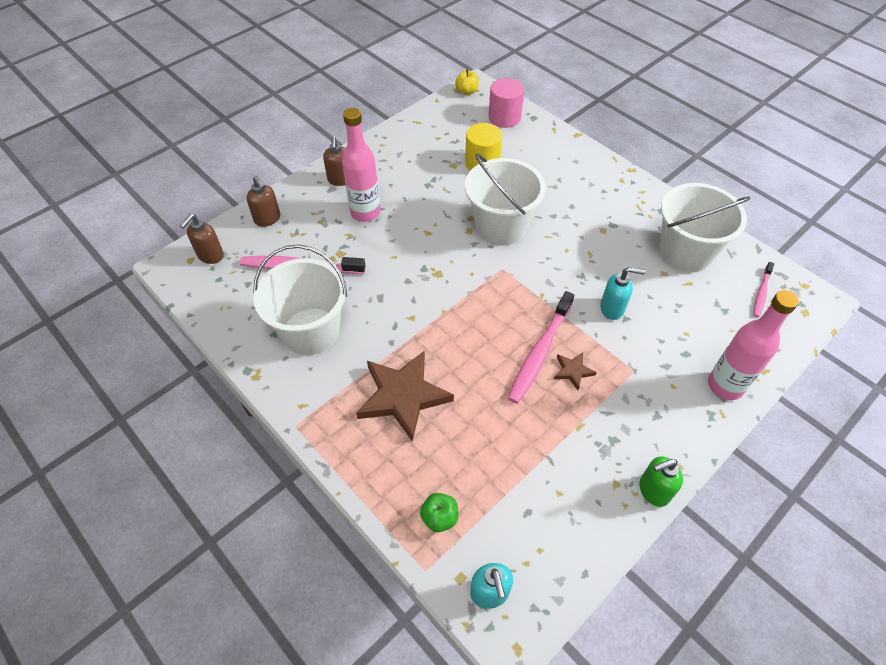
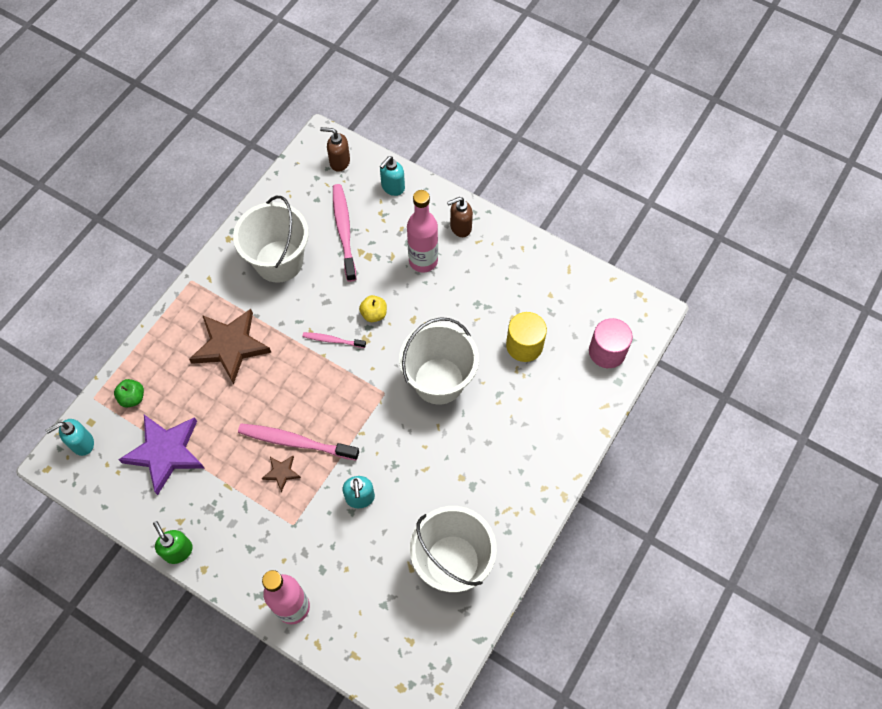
camera: 75 degrees right, 10 degrees up
brown soap dispenser [247,176,280,227] -> turquoise soap dispenser [380,156,405,196]
yellow apple [455,70,479,95] -> yellow apple moved to [359,295,387,322]
pink toothbrush [753,262,774,317] -> pink toothbrush moved to [302,332,366,348]
none -> purple star [118,415,204,495]

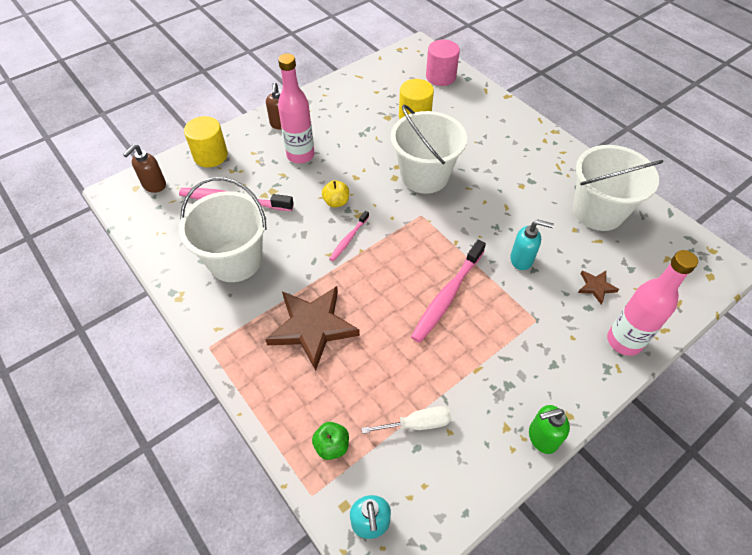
camera: 70 degrees left, 10 degrees down
purple star [118,415,204,495] -> white screwdriver [361,406,452,434]
brown star [262,456,301,492] -> brown star moved to [578,271,619,304]
turquoise soap dispenser [380,156,405,196] -> yellow cylinder [184,116,228,167]

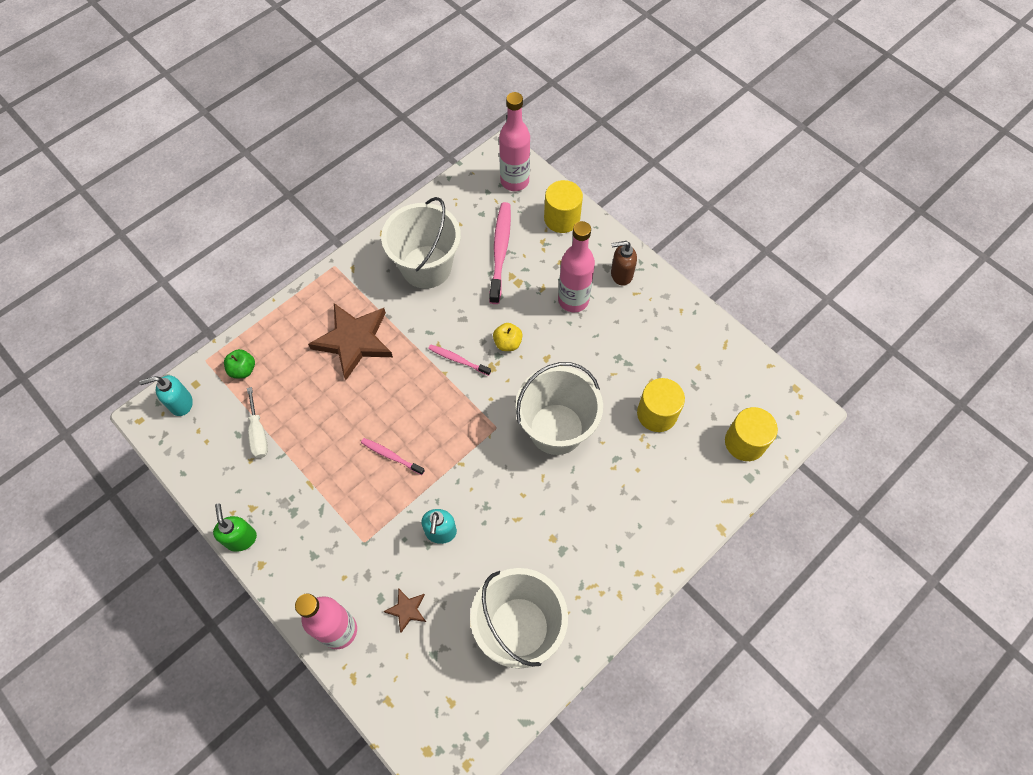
camera: 85 degrees right, 10 degrees up
brown soap dispenser [123,144,166,193] -> pink bottle [499,92,530,191]
pink toothbrush [411,240,486,343] -> pink toothbrush [361,438,425,475], size x0.54
pink cylinder [426,39,460,86] -> yellow cylinder [725,407,778,461]

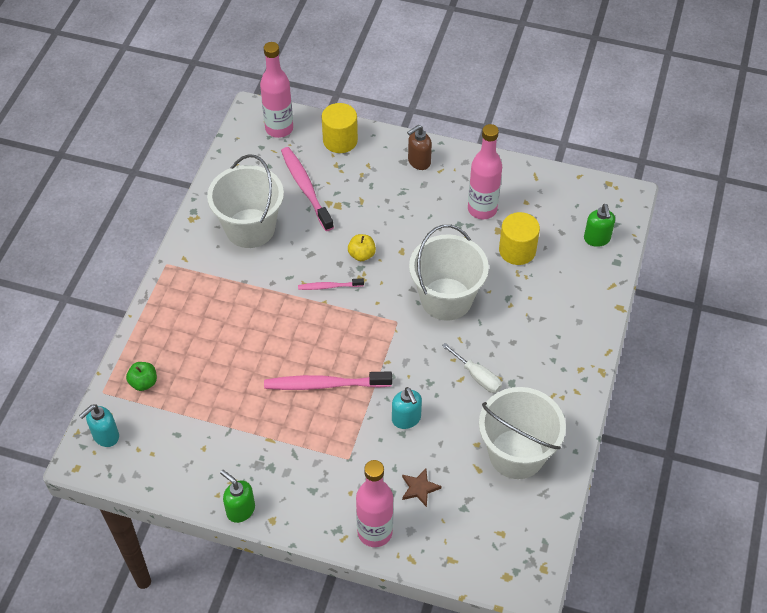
camera: 30 degrees left, 10 degrees down
white screwdriver [247,387,268,458] -> white screwdriver moved to [442,343,502,393]
brown star [308,303,393,380] -> none
pink toothbrush [361,438,425,475] -> pink toothbrush [264,371,392,390], size x1.84
pink bottle [558,221,595,312] -> pink bottle moved to [468,124,502,219]
yellow cylinder [725,407,778,461] -> green soap dispenser [584,204,615,247]

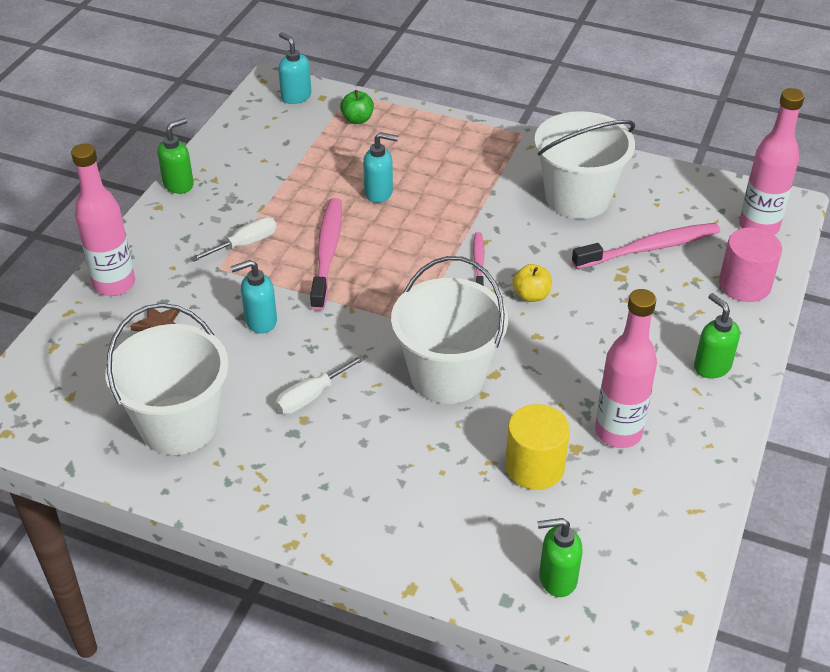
camera: 95 degrees right, 10 degrees down
yellow cylinder [322,103,358,153] -> pink cylinder [719,228,782,302]
brown soap dispenser [407,125,432,170] -> green soap dispenser [694,293,740,378]
none -> white screwdriver [190,217,277,262]
none -> turquoise soap dispenser [363,132,398,203]

